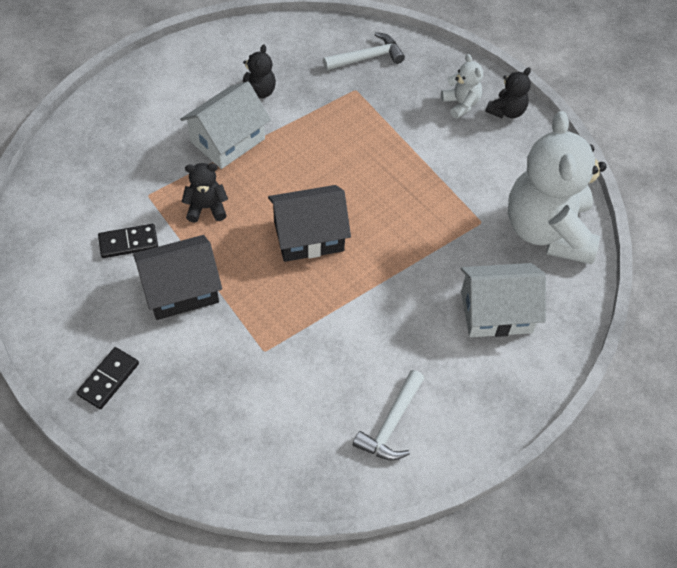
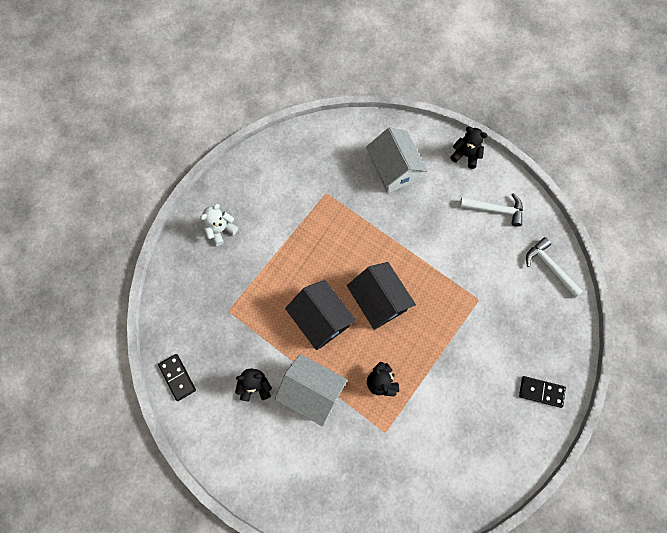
camera: 105 degrees left, 15 degrees up
black domino [98,224,158,258] -> black domino moved to [158,354,196,401]
black house [133,235,222,320] -> black house moved to [285,280,356,350]
white hammer [323,32,405,70] -> white hammer moved to [526,237,583,298]
black teddy bear [485,67,531,118] -> black teddy bear moved to [450,127,488,169]
white teddy bear [508,111,607,264] -> none

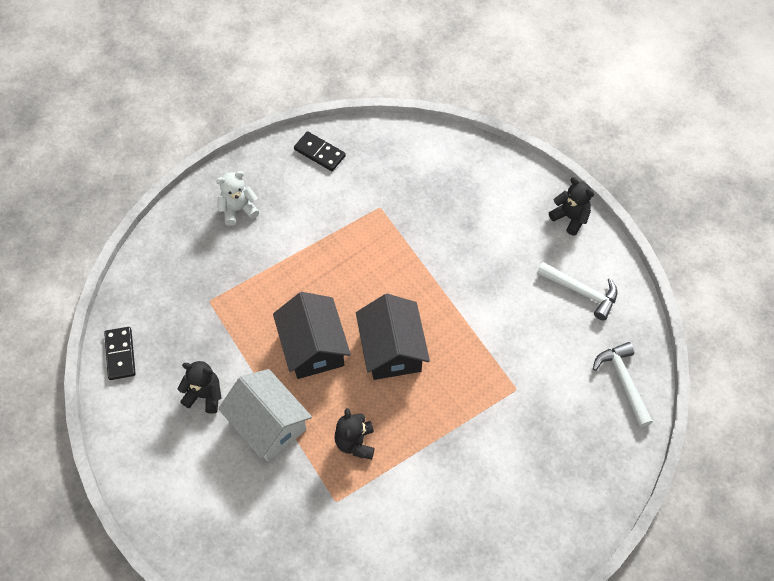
camera: 20 degrees right, 10 degrees down
white house [366,127,428,193] -> none
black domino [519,376,566,408] -> black domino moved to [294,131,346,171]

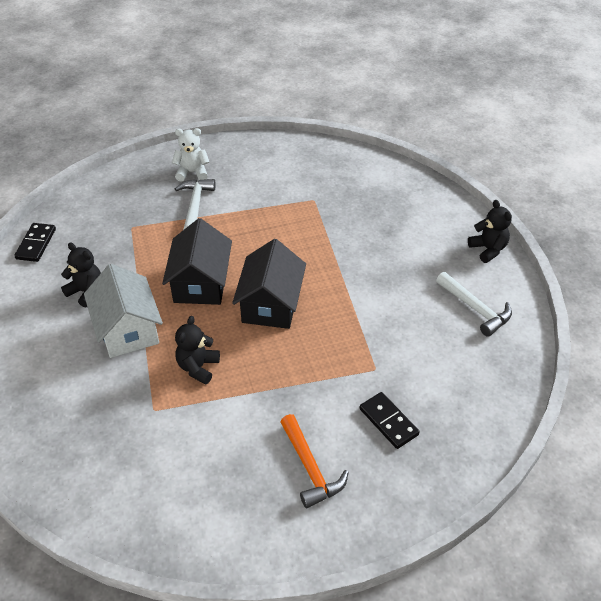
camera: 20 degrees right, 15 degrees down
black domino [294,131,346,171] -> black domino moved to [360,392,420,449]
white hammer [593,342,653,427] -> white hammer moved to [175,179,216,230]
none -> orange hammer [280,414,349,508]

